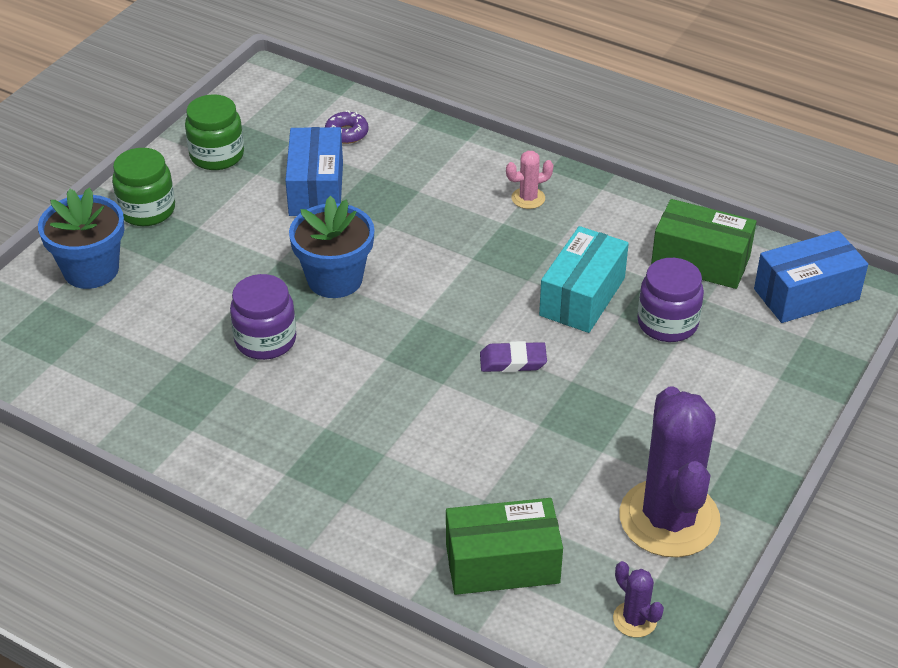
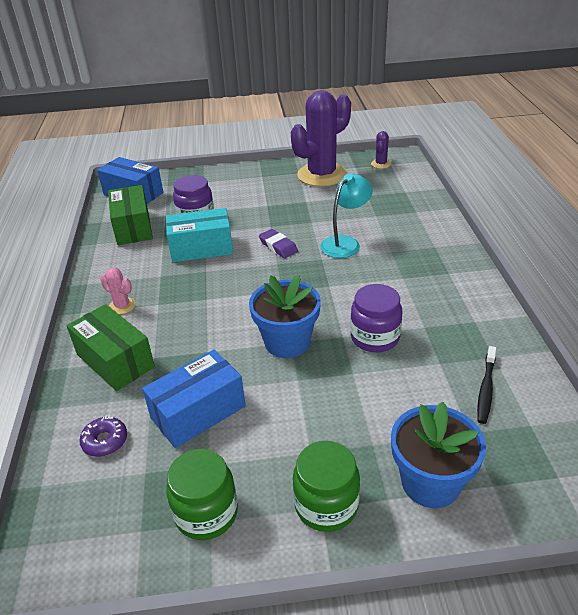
camera: 125 degrees left, 5 degrees down
green box [446,498,563,595] -> green box moved to [67,304,155,391]
none -> turquoise lamp [320,174,373,258]
none -> black toothbrush [477,346,496,424]

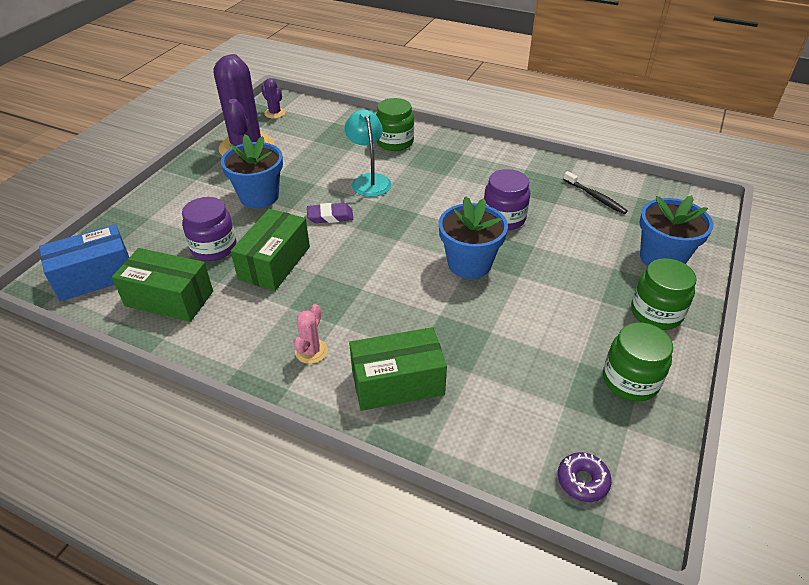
camera: 60 degrees left, 5 degrees up
purple donut [79,415,127,457] -> purple donut moved to [558,452,612,502]
pink cactus [100,267,136,314] -> pink cactus turned 45 degrees counterclockwise [294,304,328,364]
blue box [142,350,246,448] -> none
turquoise box [166,208,233,262] -> green box [231,209,310,291]
none -> blue flower pot [221,134,283,208]
none -> green jar [376,98,414,151]

